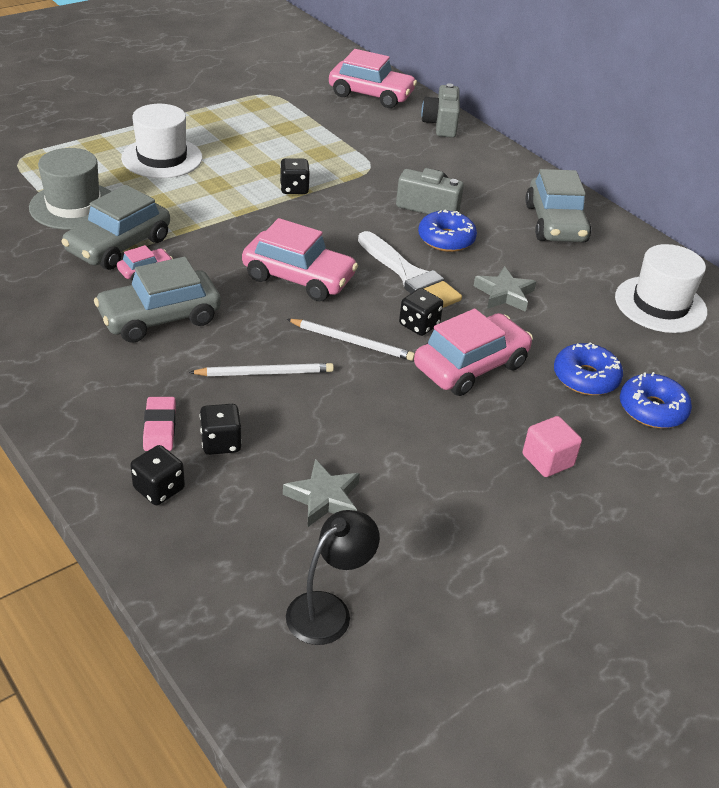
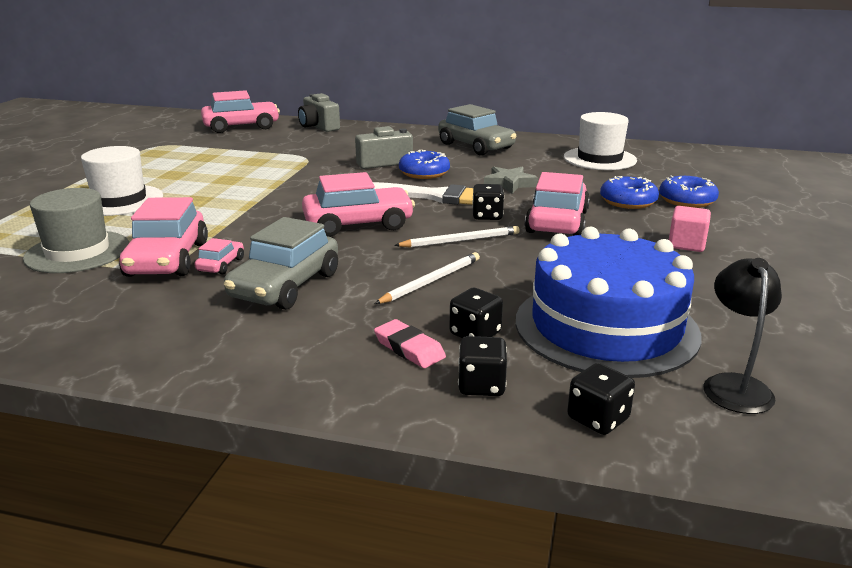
camera: 35 degrees left, 15 degrees down
grey car [61,185,170,270] -> pink car [119,197,208,277]
black dice [280,158,310,194] -> black dice moved to [567,363,635,435]
grey star [283,459,360,527] -> blue cake [516,226,701,378]

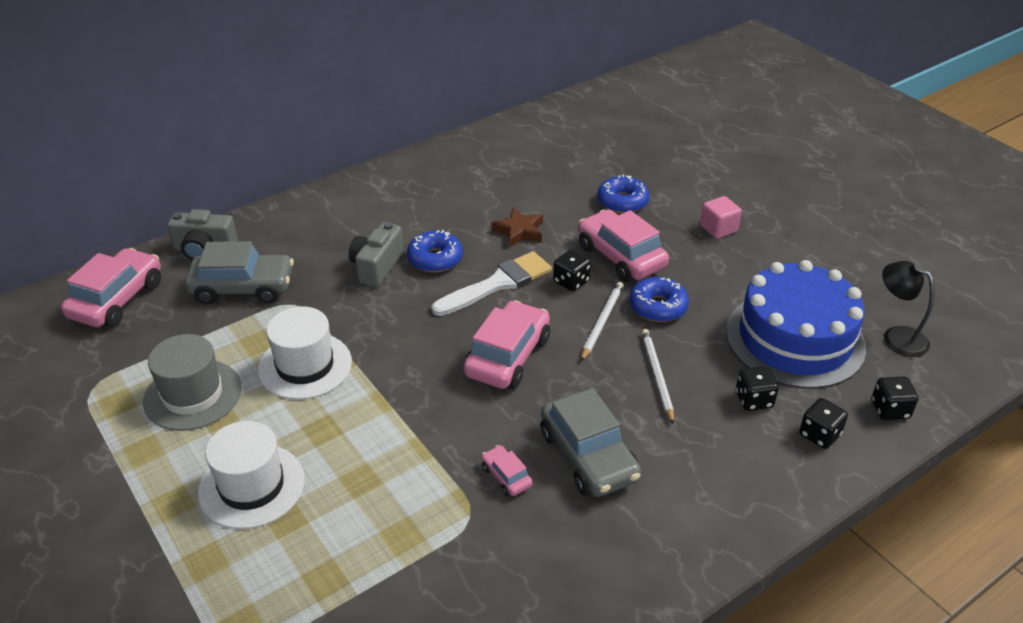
camera: 50 degrees left, 15 degrees up
grey hat [23,188,129,273] -> grey hat moved to [143,334,242,431]
pink car [119,197,208,277] -> none
pink eraser [374,319,446,368] -> none
grey car [438,104,516,156] -> grey car moved to [185,241,294,304]
grey star [484,167,538,194] -> brown star [492,208,543,248]
white hat [564,112,637,170] -> white hat moved to [258,306,352,400]
blue donut [659,175,719,208] -> blue donut moved to [629,277,689,322]

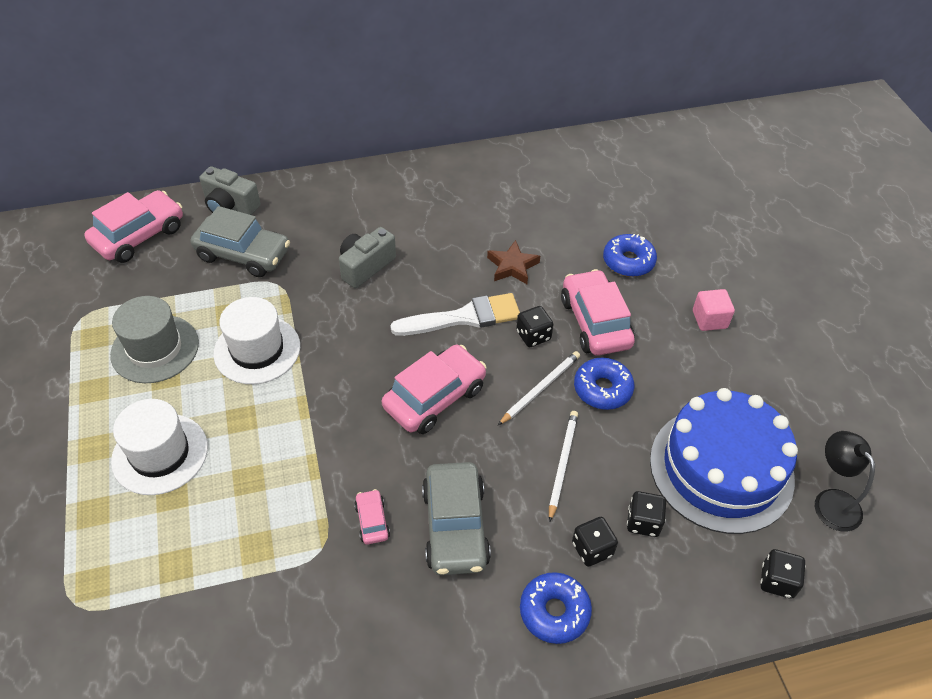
camera: 20 degrees right, 10 degrees up
blue donut [407,230,463,272] -> blue donut moved to [520,572,592,644]
black dice [799,398,848,449] -> black dice moved to [572,517,618,567]

